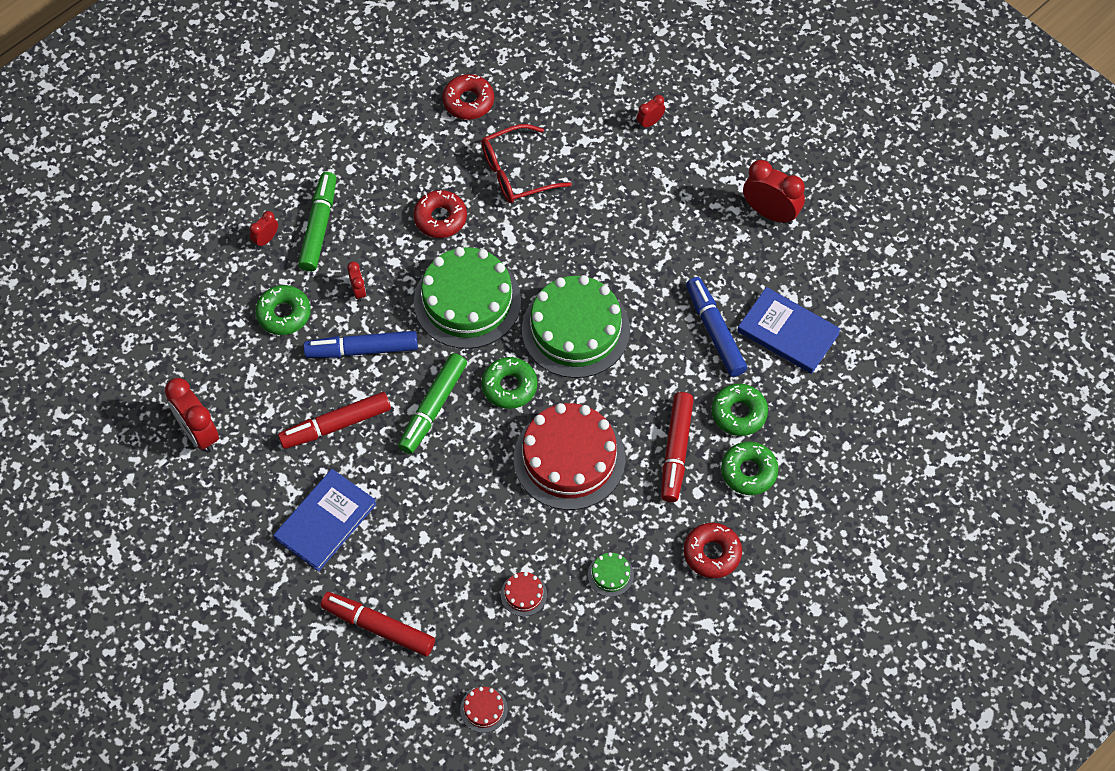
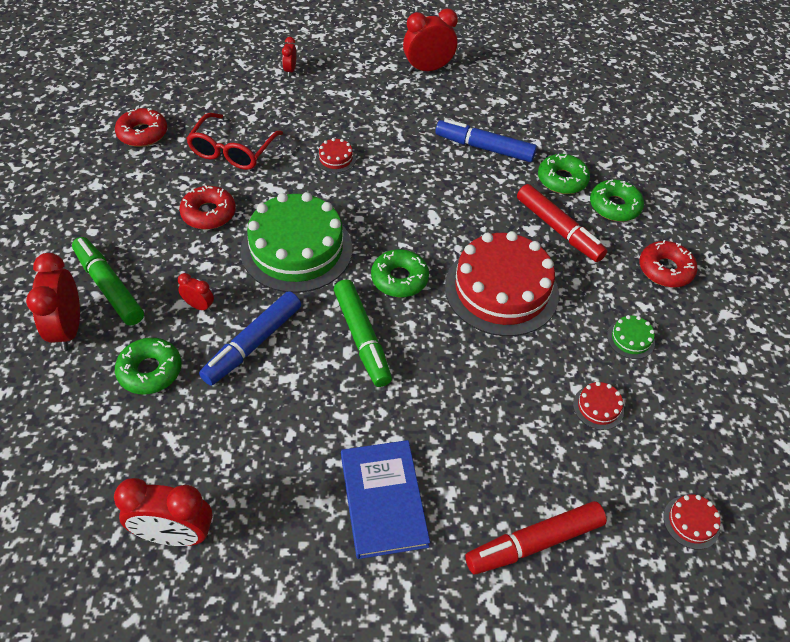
camera: 50 degrees left, 10 degrees down
red clock [250,211,278,248] -> red clock [26,253,80,351], size x1.96
red marker [278,392,391,449] -> none
green cake [522,275,630,378] -> none
blue book [737,287,841,374] -> none
none -> red cake [316,138,356,173]

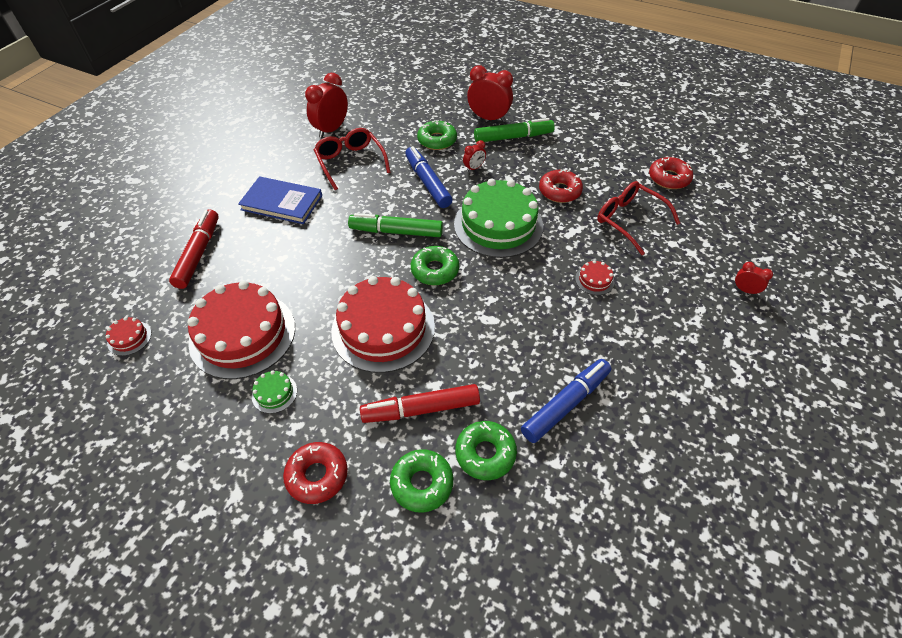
camera: 120 degrees right, 0 degrees up
red clock [403,9,458,72] -> none
red cake [573,382,624,430] -> red cake [187,281,295,379], size x2.50
none -> red glasses [314,128,391,190]

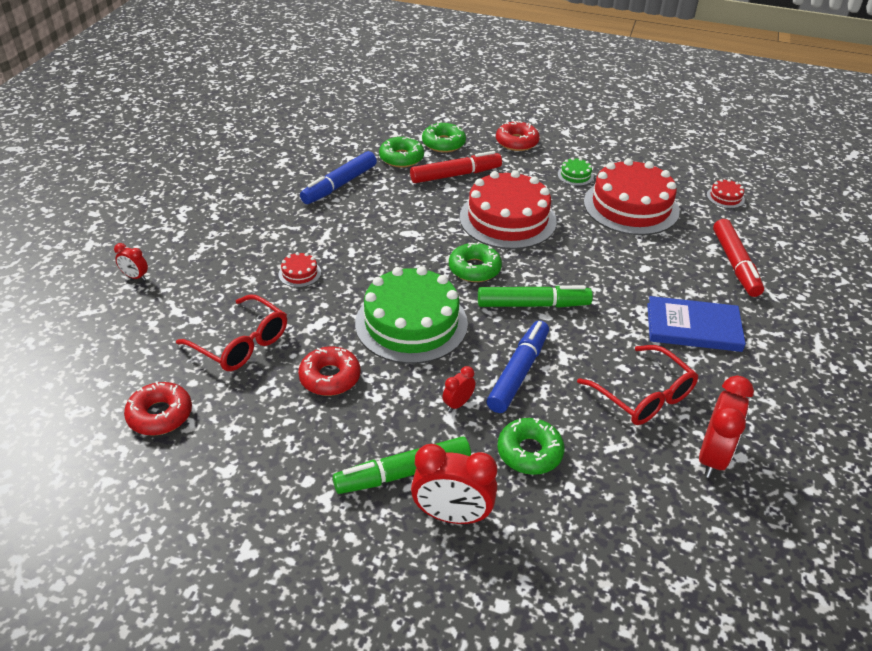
camera: 170 degrees right, 10 degrees down
blue marker [405,146,453,208] -> blue marker turned 120 degrees counterclockwise [487,320,549,413]

